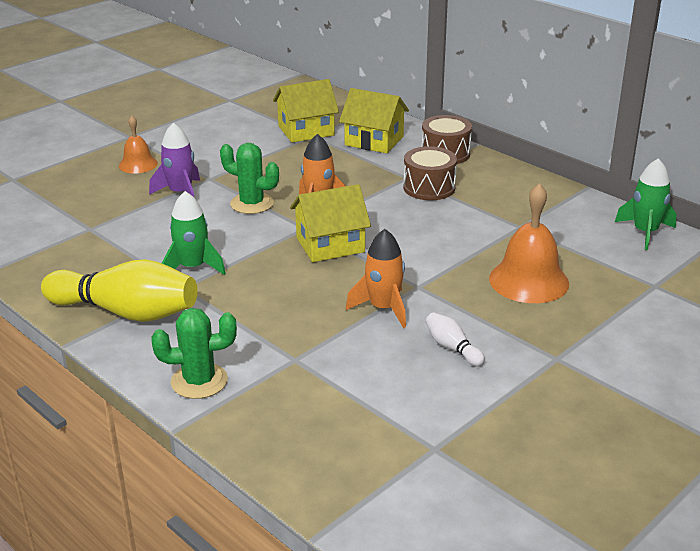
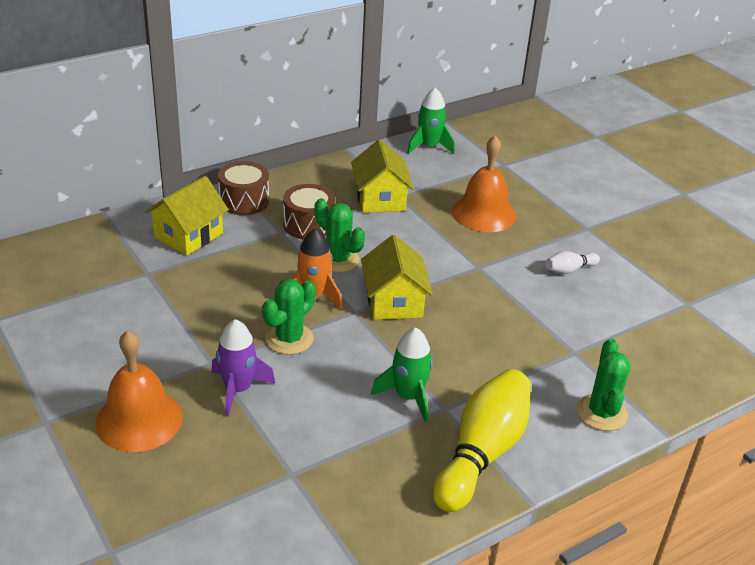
camera: 80 degrees left, 5 degrees up
orange bell [119,116,158,173] -> orange bell [95,330,183,452], size x1.69
yellow house [273,79,339,143] -> yellow house moved to [351,139,414,213]
orange rocket [346,229,406,328] -> none
none -> green cactus [314,198,365,272]

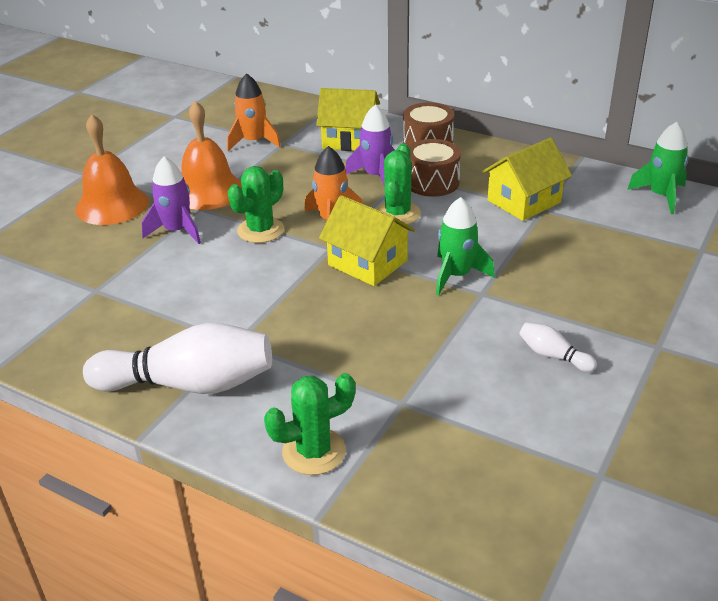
camera: 65 degrees right, 0 degrees up
green cactus [262,279,316,355] -> green cactus turned 60 degrees counterclockwise [228,166,284,243]
yellow house [361,235,433,320] -> yellow house turned 75 degrees clockwise [319,195,415,286]
green rocket [371,327,433,423] -> green rocket moved to [436,197,495,295]
yellow bowling pin [433,369,531,512] -> white bowling pin [83,323,272,394]
orange bell [452,135,516,232] -> orange bell moved to [181,101,242,210]
none -> orange rocket [227,73,281,151]
none -> purple rocket [345,105,395,187]

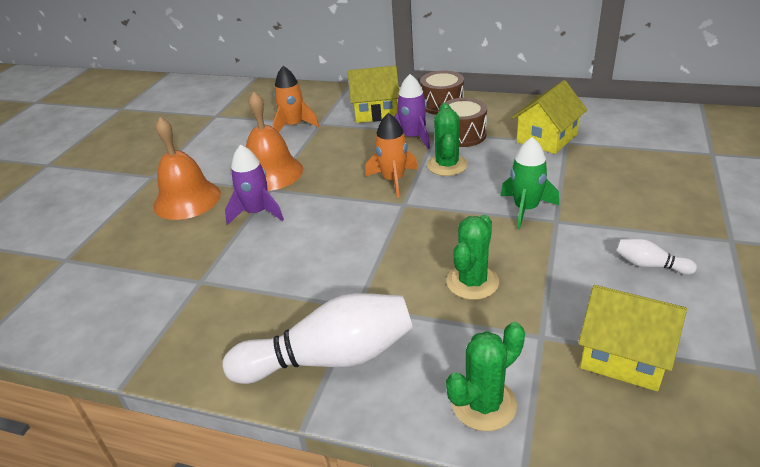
camera: 10 degrees left, 0 degrees up
green cactus [228,166,284,243] -> green cactus moved to [447,215,499,300]
yellow house [319,195,415,286] -> yellow house moved to [578,285,687,391]
green rocket [627,122,689,214] -> none

